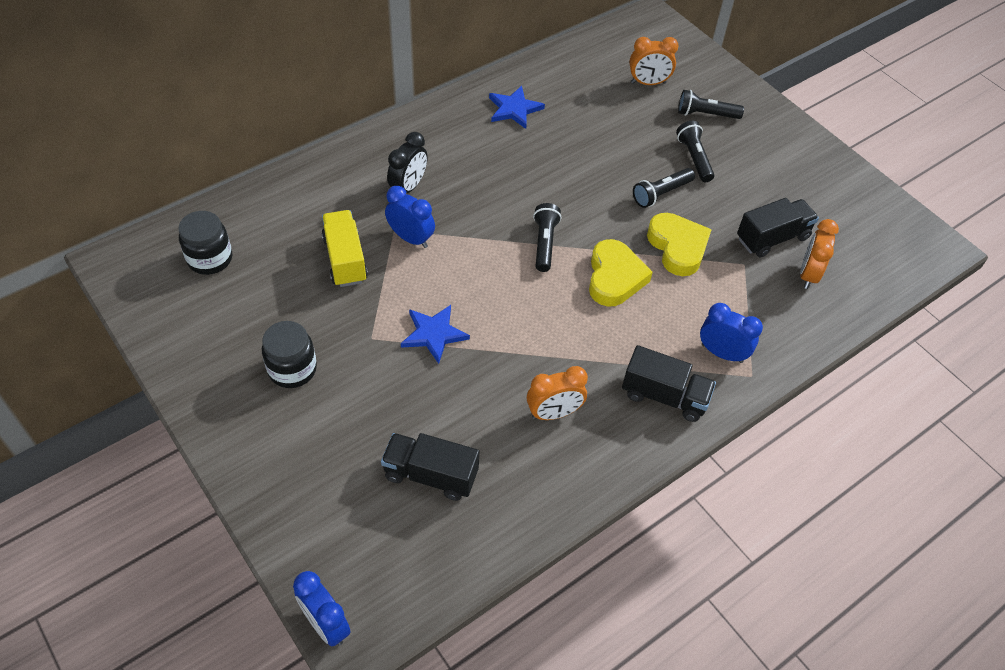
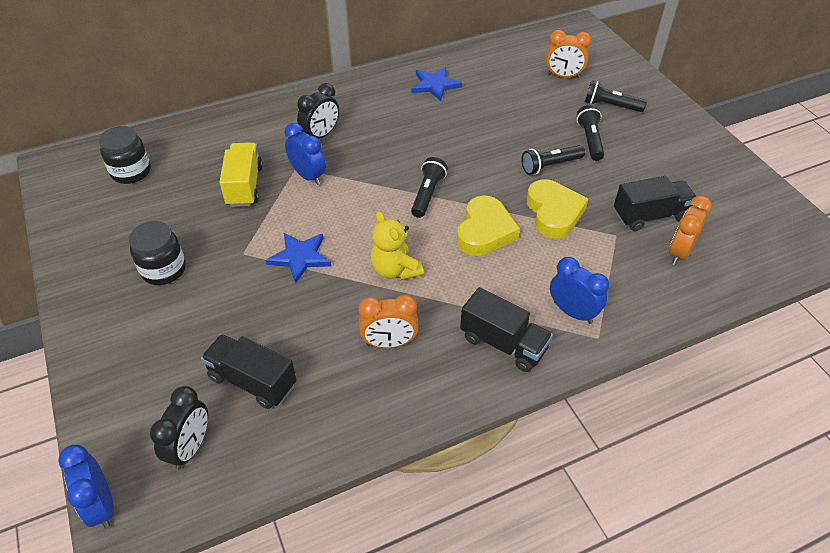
camera: 15 degrees right, 5 degrees down
none -> black clock [150,386,208,470]
none -> yellow teddy bear [370,211,423,280]

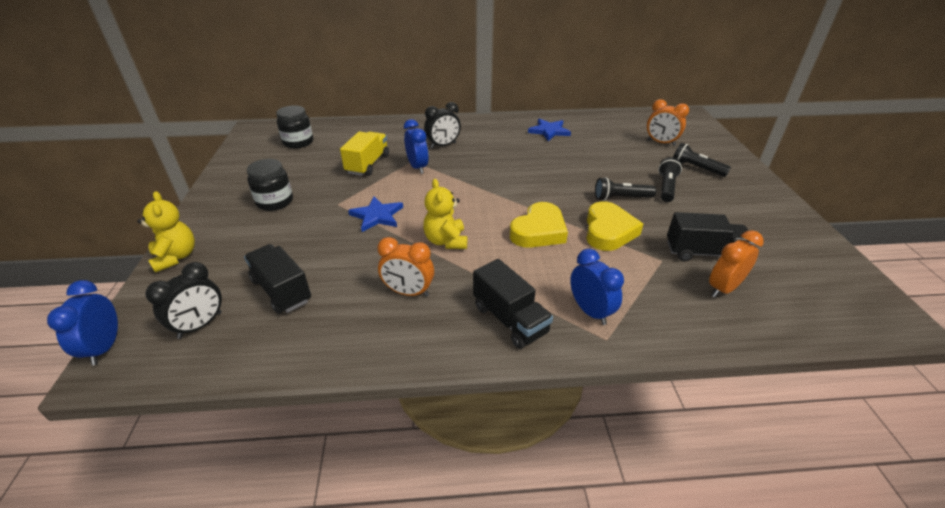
camera: 20 degrees right, 10 degrees down
black flashlight [411,157,448,218] -> none
none -> yellow teddy bear [137,191,195,273]

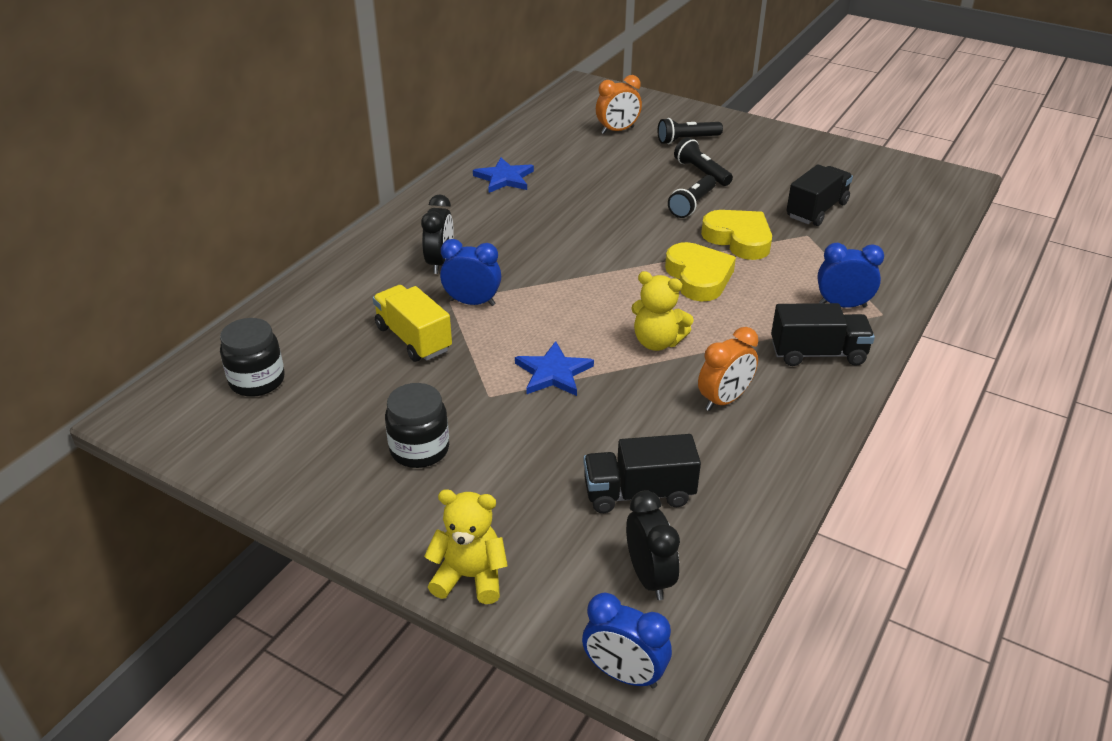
camera: 55 degrees left, 0 degrees up
orange clock [709,230,764,297] -> none

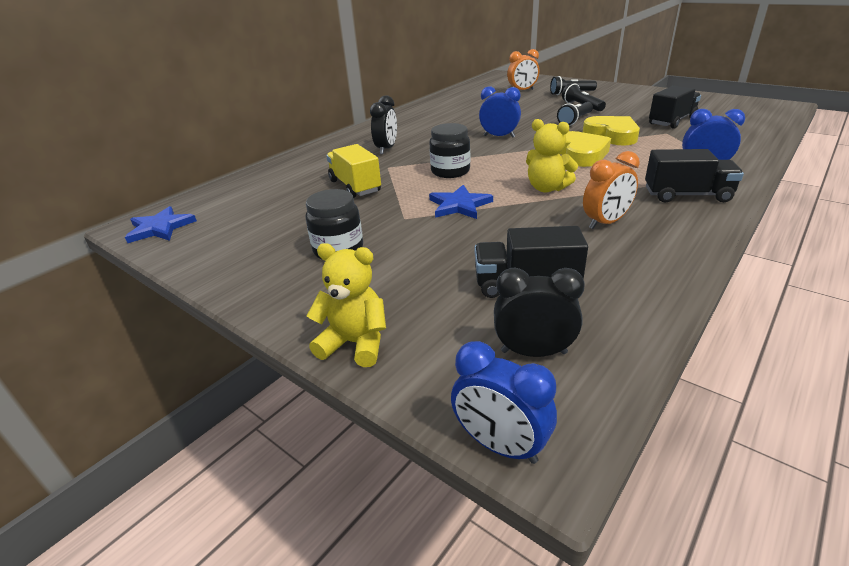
camera: 10 degrees right, 5 degrees down
black jar [220,318,285,397] -> black jar moved to [429,123,470,178]
blue clock [440,239,501,306] -> blue clock moved to [479,87,521,138]
blue star [473,158,534,193] -> blue star moved to [125,206,197,243]
black clock [626,490,680,600] -> black clock turned 75 degrees counterclockwise [494,268,585,357]

